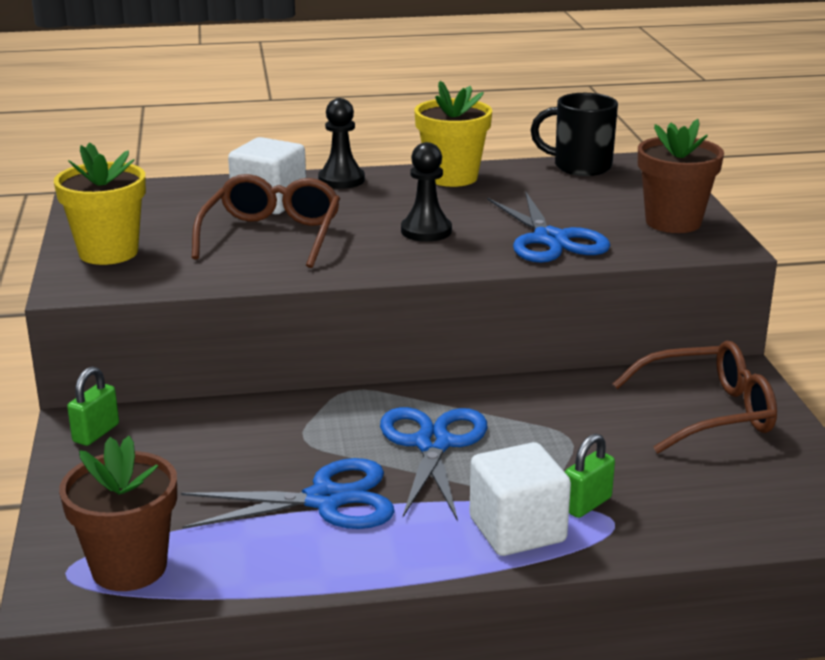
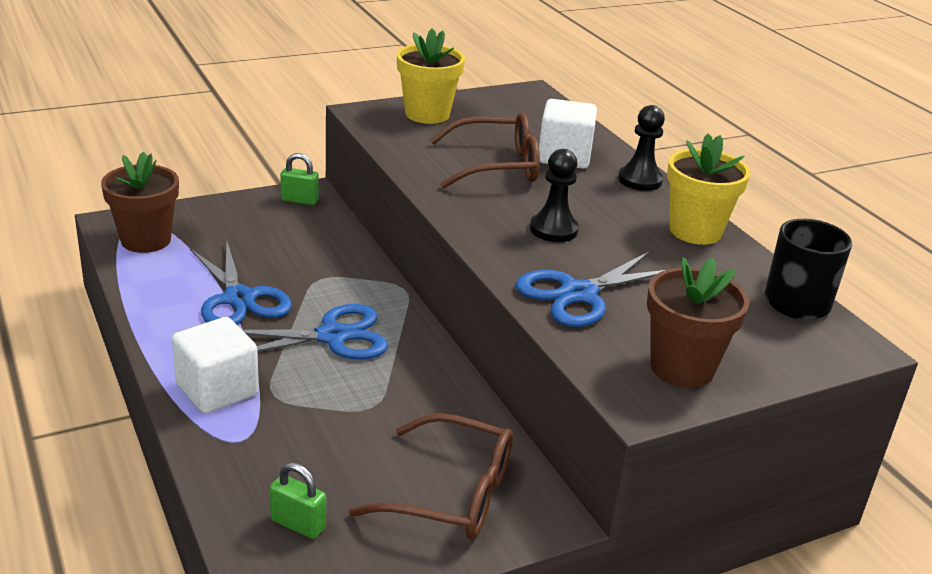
camera: 70 degrees right, 5 degrees up
green padlock [565,434,615,518] -> green padlock moved to [270,462,326,539]
brown glasses [613,341,777,453] -> brown glasses turned 45 degrees counterclockwise [349,413,513,539]

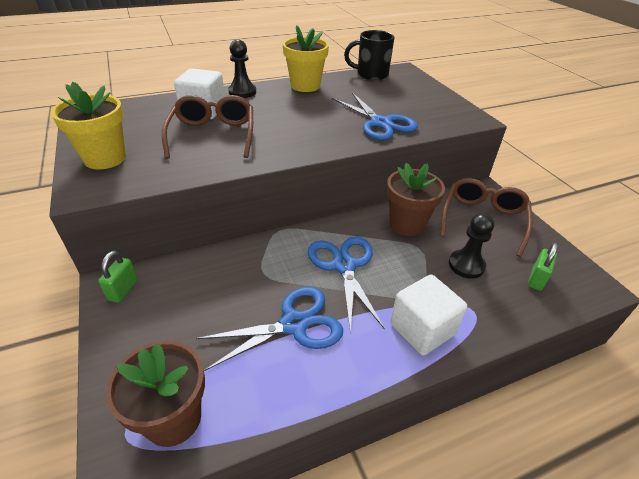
camera: 85 degrees left, 10 degrees up
black pawn [530,149,579,242] -> black pawn moved to [449,213,494,279]
brown flower pot [647,257,749,388] -> brown flower pot moved to [387,163,445,236]

